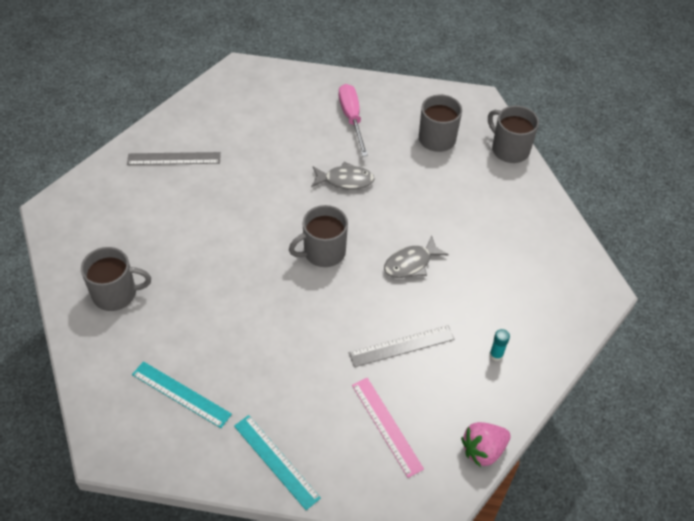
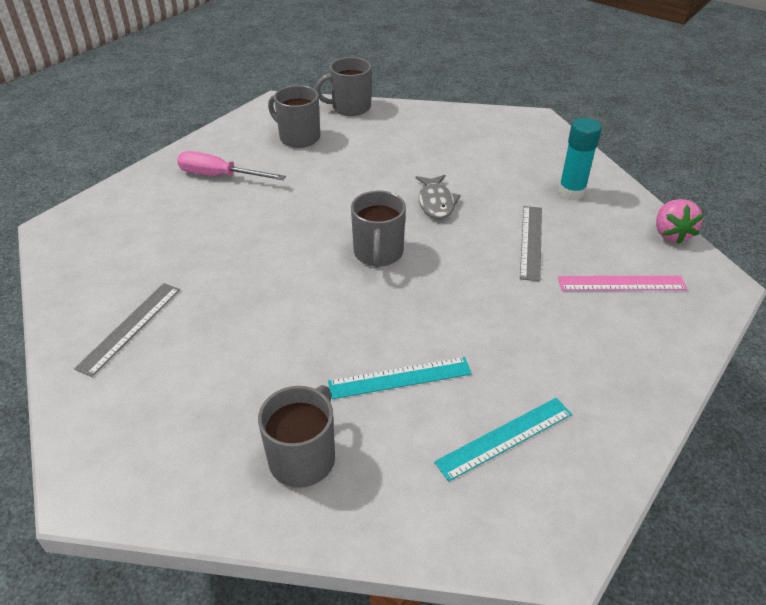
camera: 60 degrees left, 10 degrees down
turquoise ruler [234,415,321,510] -> turquoise ruler moved to [328,357,472,399]
grey fish [311,161,375,190] -> none
turquoise glue stick [489,329,510,361] -> turquoise glue stick [558,118,602,200], size x1.92

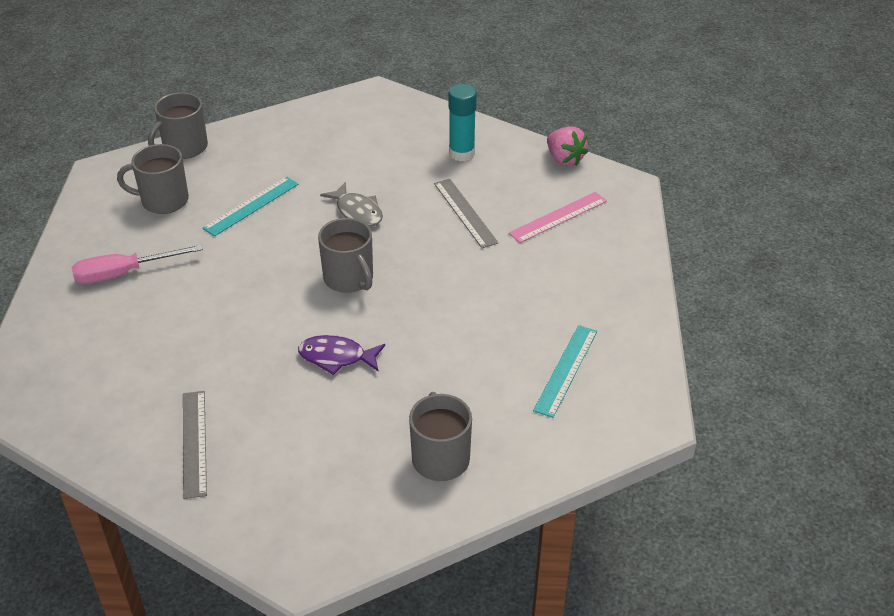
camera: 35 degrees left, 0 degrees up
turquoise ruler [328,357,472,399] -> turquoise ruler moved to [203,176,299,237]
none -> purple fish [298,335,385,375]

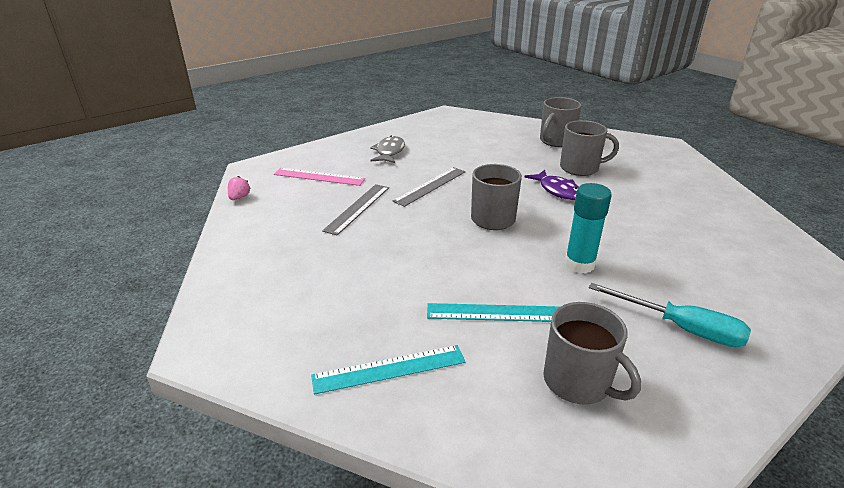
camera: 130 degrees left, 10 degrees down
pink screwdriver [72,245,203,284] -> turquoise screwdriver [589,283,751,347]
grey mug [148,92,208,159] -> grey mug moved to [560,120,619,176]
grey ruler [183,391,207,499] -> grey ruler moved to [393,167,465,207]
grey fish [320,182,383,227] -> grey fish moved to [370,135,405,163]
turquoise glue stick [448,84,477,162] -> turquoise glue stick moved to [564,183,612,274]
turquoise ruler [533,325,597,418] -> turquoise ruler moved to [311,345,465,395]
pink strawberry [547,126,588,166] -> pink strawberry [228,176,251,200], size x0.59

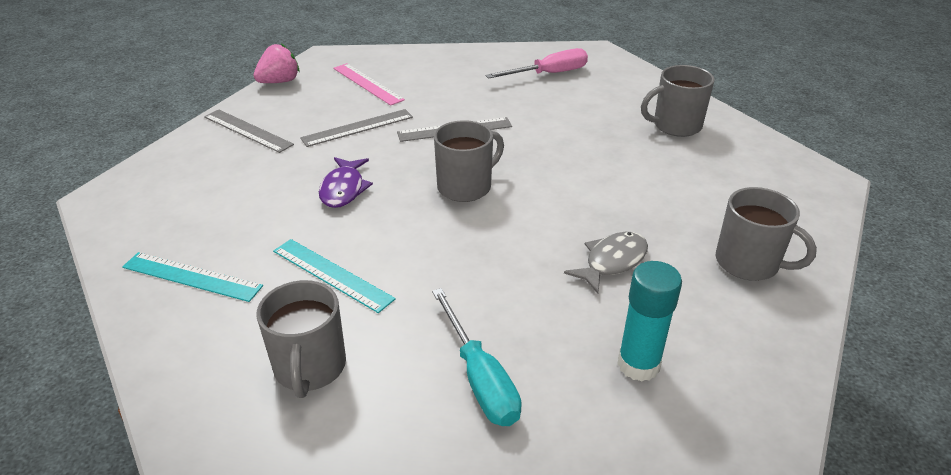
camera: 35 degrees right, 5 degrees up
pink strawberry [228,176,251,200] -> pink strawberry [253,44,299,83], size x1.69
grey fish [370,135,405,163] -> grey fish moved to [564,232,648,294]
purple fish [524,170,579,200] -> purple fish moved to [319,157,373,208]
grey mug [560,120,619,176] -> grey mug moved to [716,187,817,281]
turquoise glue stick [564,183,612,274] -> turquoise glue stick moved to [617,261,682,382]
none -> grey ruler [204,109,294,153]
none -> pink screwdriver [485,48,588,79]

